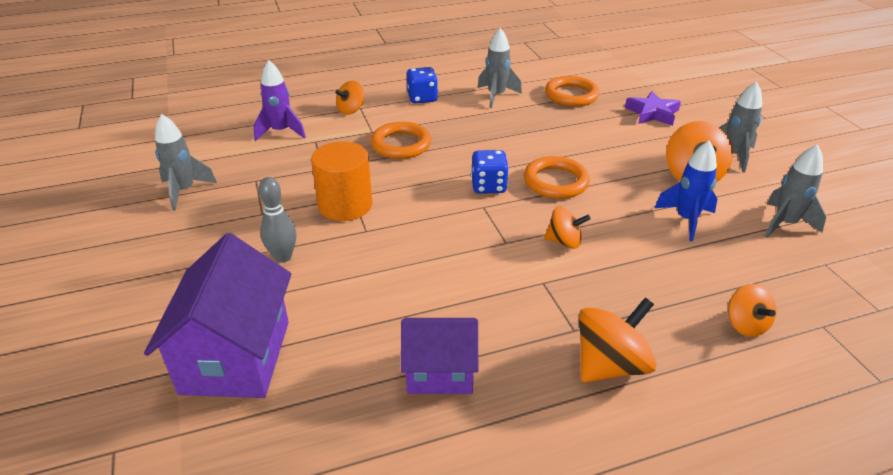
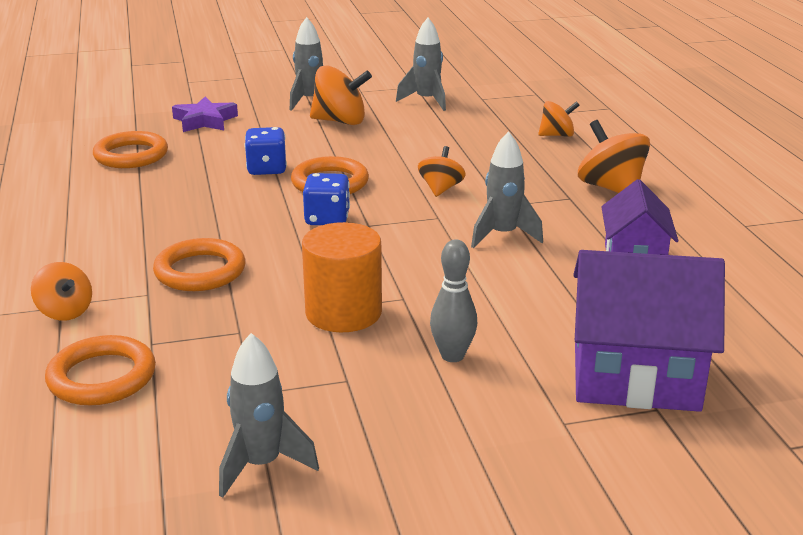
camera: 85 degrees left, 10 degrees down
purple rocket [254,60,306,141] -> orange ring [45,335,156,405]
blue dice [407,67,438,103] -> blue dice moved to [245,127,287,175]
grey rocket [478,28,522,108] -> grey rocket moved to [471,131,543,248]
blue rocket [655,141,717,241] -> none

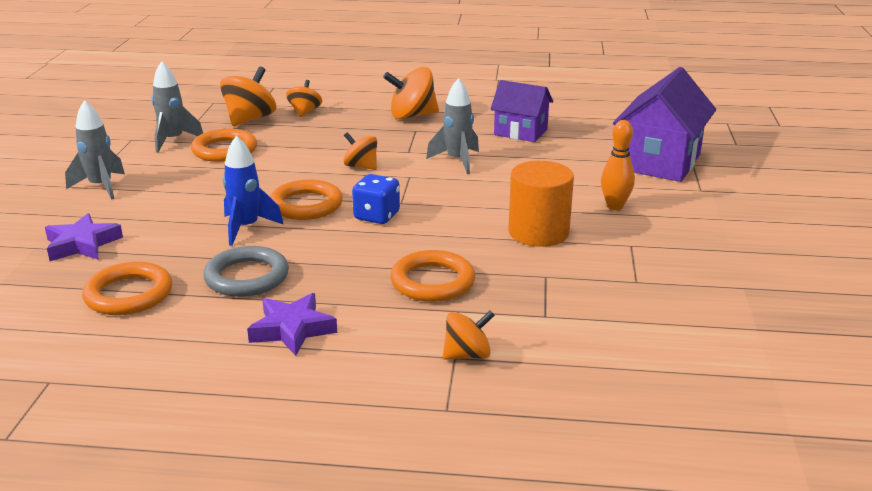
camera: 70 degrees left, 0 degrees up
orange ring [45,335,156,405] -> orange ring moved to [191,129,257,162]
grey rocket [219,333,319,498] -> none
blue dice [245,127,287,175] -> blue rocket [223,135,284,246]
orange spinning top [310,65,372,125] -> orange spinning top moved to [220,66,276,126]
grey bowling pin [430,239,477,362] -> orange bowling pin [601,120,635,210]
none -> grey ring [203,246,289,297]
none -> purple star [247,293,337,356]

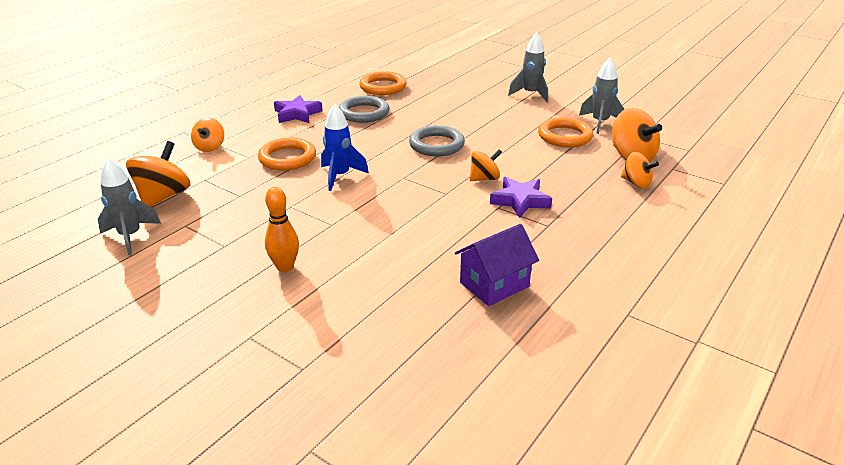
camera: 120 degrees right, 5 degrees up
purple star [45,213,123,261] -> purple star moved to [490,177,552,218]
blue rocket [223,135,284,246] -> blue rocket moved to [321,104,369,191]
orange ring [270,180,343,220] -> grey ring [409,125,465,156]
blue dice [352,174,400,224] -> none
orange spinning top [383,67,439,120] -> orange spinning top moved to [126,141,191,207]
grey rocket [426,78,479,174] -> grey rocket moved to [98,157,161,255]
orange cylinder [508,161,574,247] -> none
purple house [613,67,716,182] -> none

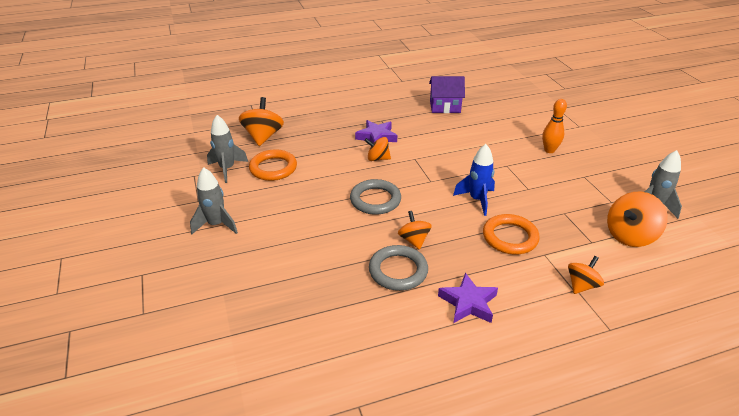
camera: 145 degrees left, 5 degrees up
orange ring [359,71,407,95] -> none
orange spinning top [621,152,659,188] -> orange spinning top moved to [398,211,432,250]

